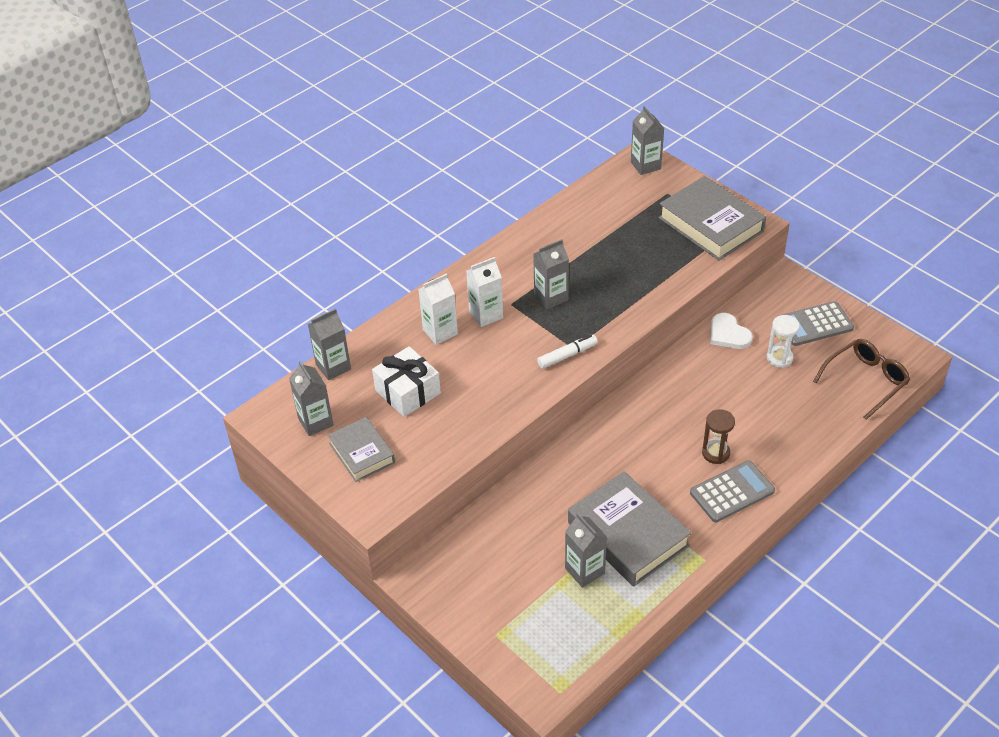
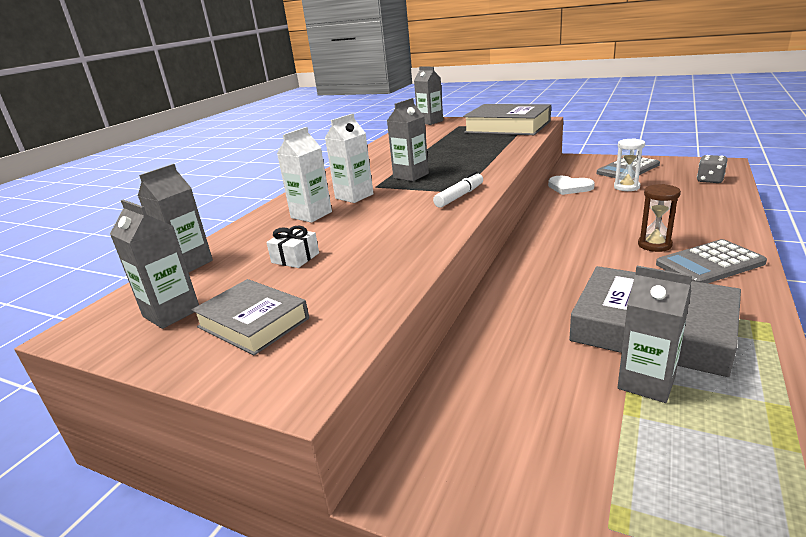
camera: 20 degrees left, 20 degrees down
white gift [372,346,441,417] -> white gift [266,226,319,268], size x0.55
grey calculator [690,460,775,522] -> grey calculator turned 150 degrees counterclockwise [656,239,767,283]
brown glasses [813,339,910,420] -> grey dice [697,155,727,183]

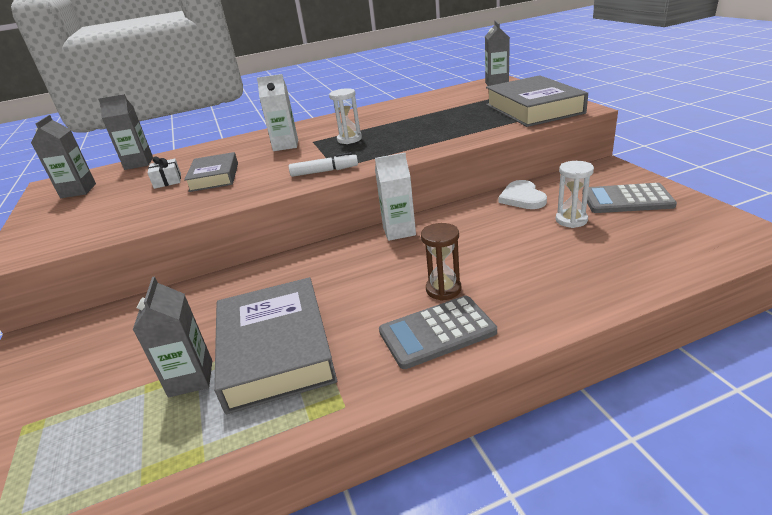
camera: 45 degrees right, 5 degrees up
grey book [191,279,309,355] -> grey book moved to [184,152,238,192]
white carton [277,127,332,223] -> white carton moved to [375,153,416,241]
grey carton [387,98,429,181] -> white hourglass [329,88,362,144]
grey calculator [656,239,767,283] -> grey calculator turned 45 degrees counterclockwise [379,296,497,369]
grey dice [697,155,727,183] -> none

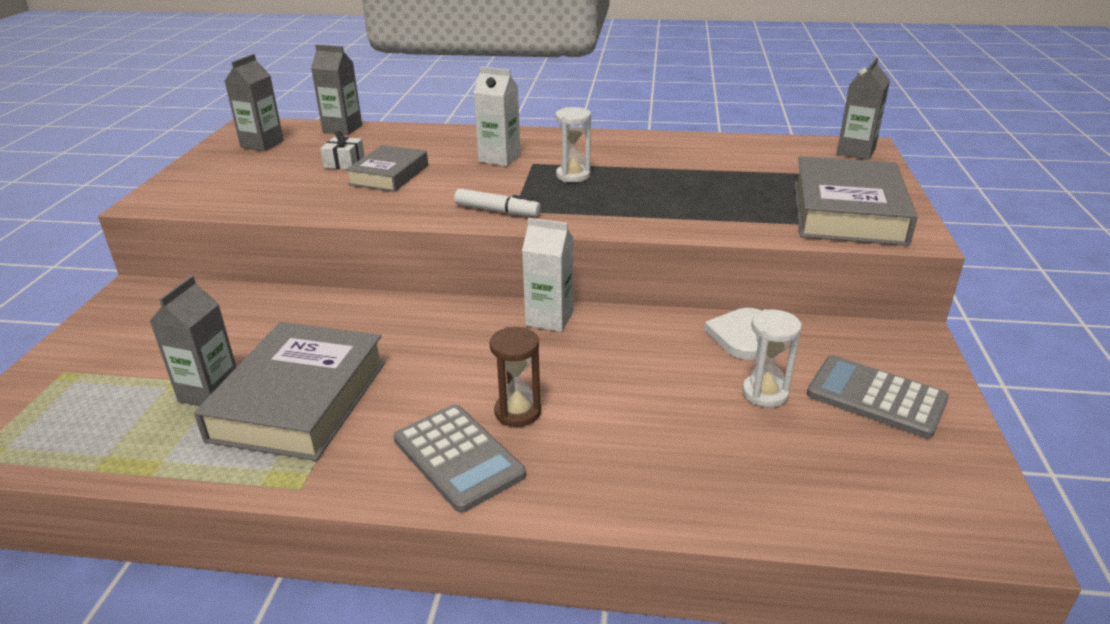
camera: 25 degrees right, 0 degrees up
grey calculator [379,296,497,369] -> grey calculator turned 135 degrees counterclockwise [393,404,526,513]

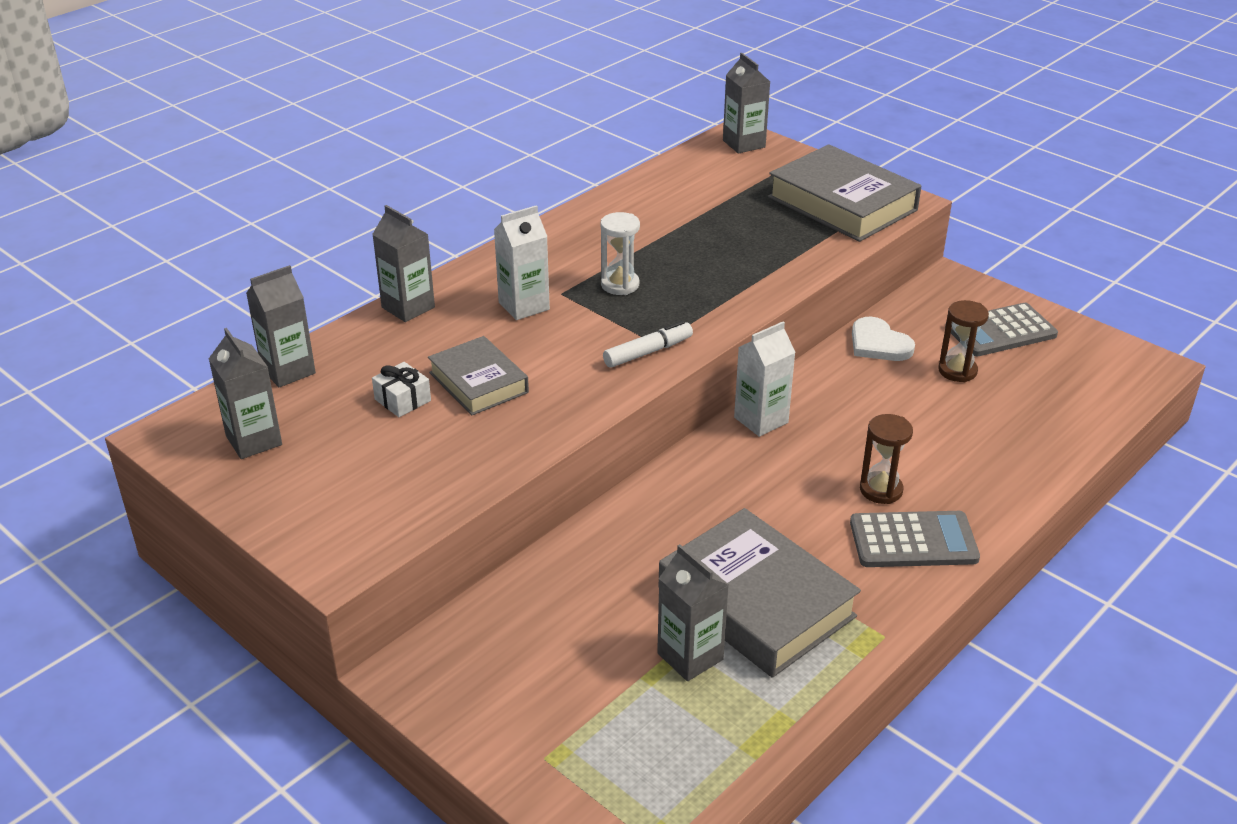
camera: 55 degrees left, 5 degrees up
white hourglass [742,309,802,407] -> brown hourglass [938,300,989,382]
none -> grey carton [372,205,435,322]

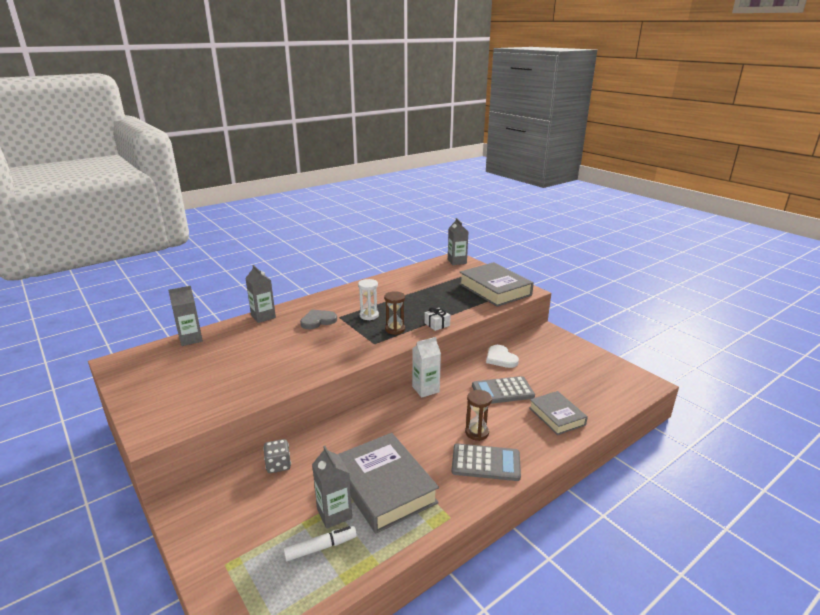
camera: 10 degrees right, 10 degrees down
grey carton [209,328,282,459] -> none
white gift [372,362,431,417] -> white gift moved to [424,307,451,331]
grey book [428,336,529,415] -> grey book moved to [529,391,588,435]
white carton [494,205,550,320] -> grey heart [300,310,337,329]
white marker [603,321,693,368] -> white marker moved to [283,526,357,561]
brown hourglass [938,300,989,382] -> brown hourglass moved to [384,291,405,335]
grey calculator [945,303,1058,356] -> grey calculator moved to [472,376,535,404]
none -> grey dice [263,439,291,473]

